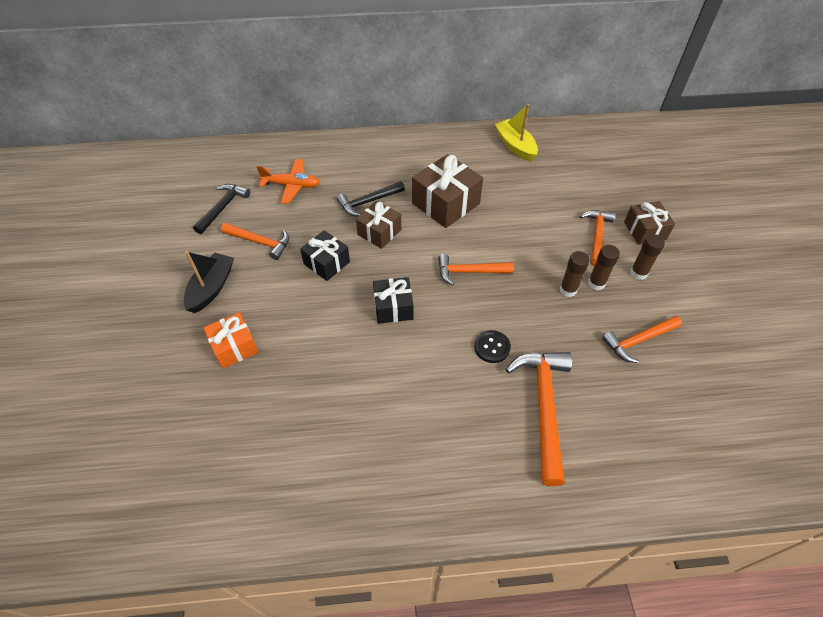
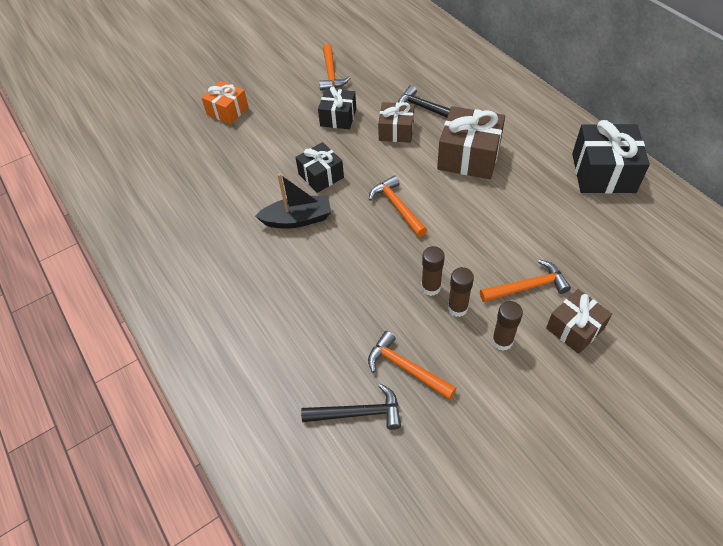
camera: 65 degrees right, 0 degrees up
black boat [184,251,234,313] -> black boat moved to [255,173,331,228]
black hammer [193,184,250,234] -> black hammer moved to [301,384,401,430]
orange plane [256,159,320,204] -> none
black button [474,330,511,363] -> none
yellow boat [495,104,538,161] -> black gift [572,120,650,194]
orange hammer [506,352,572,486] -> none

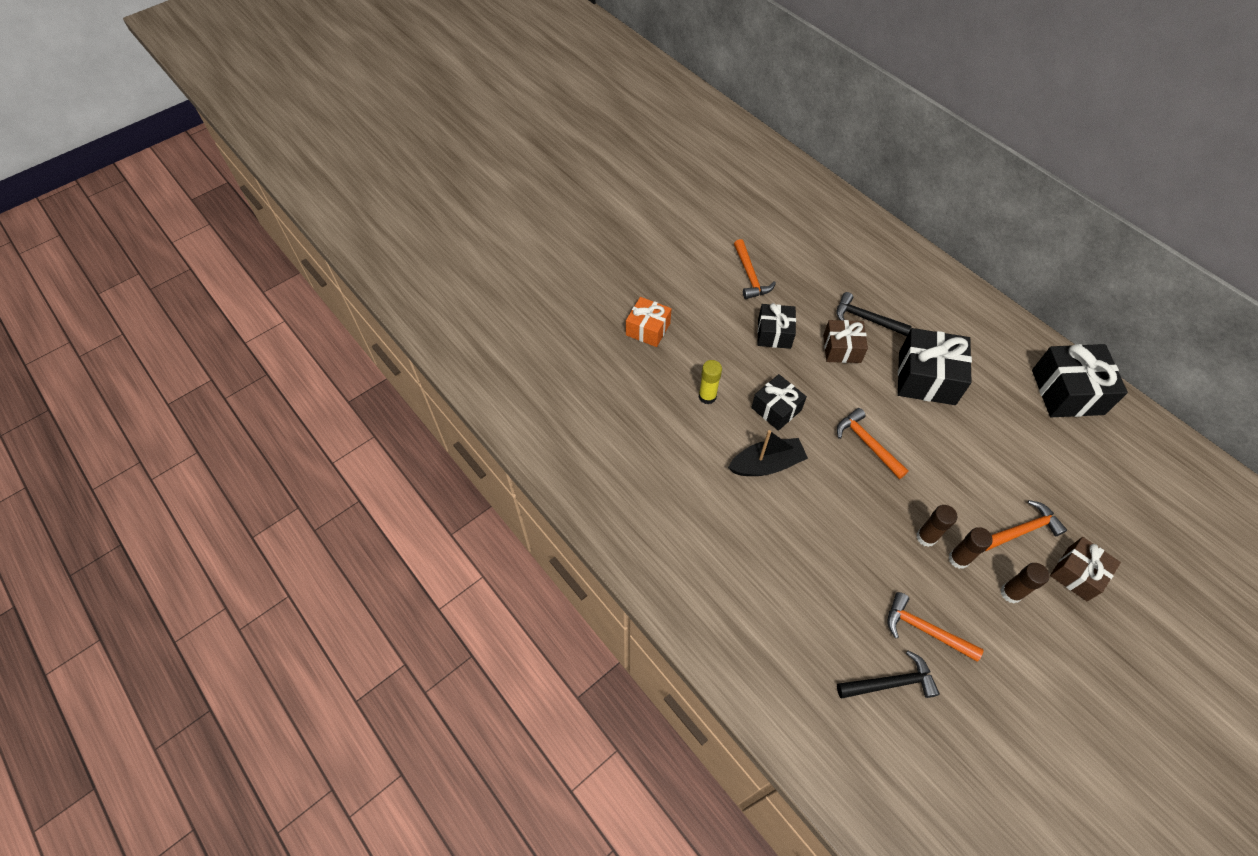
camera: 10 degrees left, 5 degrees up
brown gift [437,106,505,179] -> black gift [898,328,972,405]
none -> yellow glue stick [699,360,722,405]

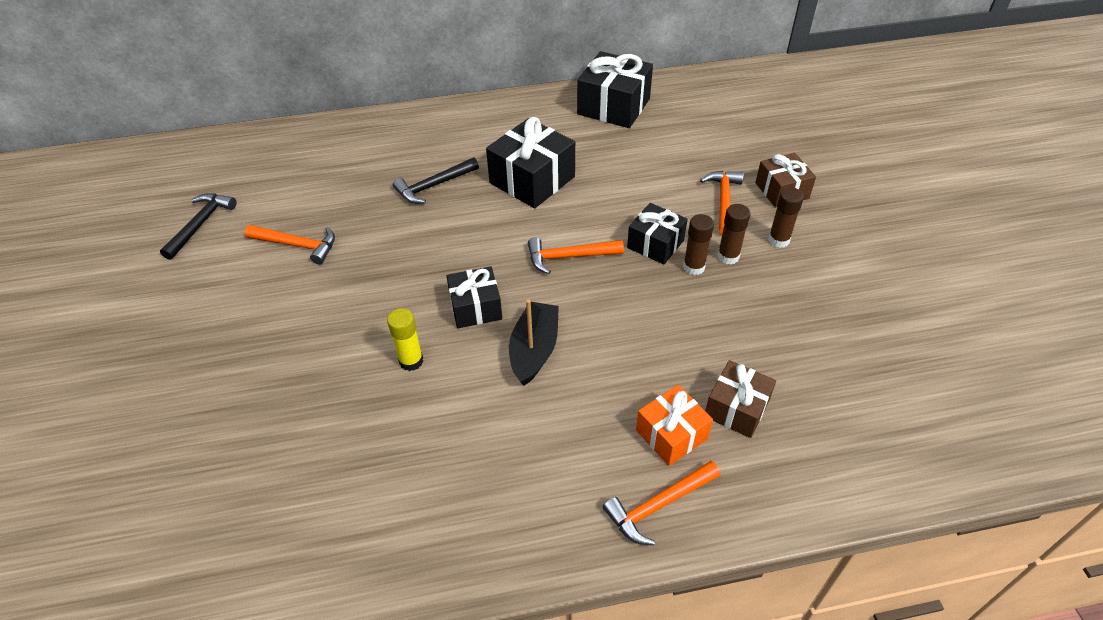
camera: 60 degrees left, 10 degrees down
orange gift [626,297,671,347] -> orange gift moved to [636,385,713,466]
black gift [757,303,796,349] -> black gift moved to [627,203,688,265]
brown gift [823,320,868,363] -> brown gift moved to [705,360,776,438]
black hammer [837,651,940,698] -> black hammer moved to [160,193,237,260]
orange hammer [887,592,983,662] -> orange hammer moved to [603,461,720,545]

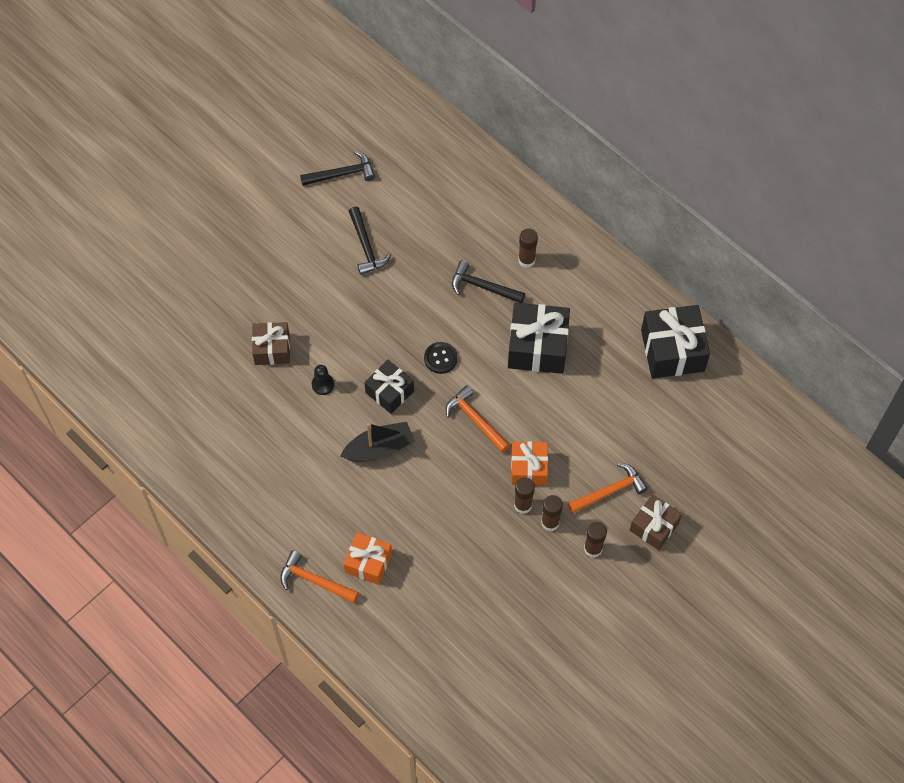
camera: 55 degrees right, 15 degrees up
orange hammer [245,225,335,265] -> black hammer [349,207,391,275]
yellow glue stick [387,308,423,371] -> black pawn [312,365,334,395]
black gift [627,203,688,265] -> orange gift [511,441,548,485]
brown gift [705,360,776,438] -> brown gift moved to [252,322,290,365]
none -> black button [424,342,458,374]
none -> brown glue stick [518,228,538,268]

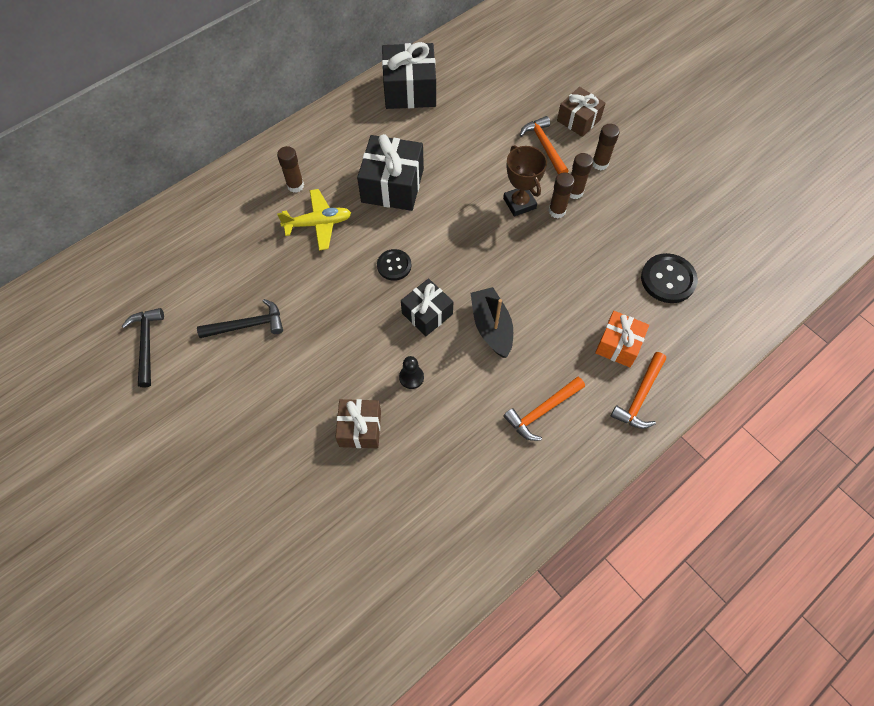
camera: 85 degrees left, 0 degrees up
orange hammer [446,385,510,453] -> orange hammer moved to [503,377,585,441]
black hammer [452,260,525,303] -> yellow plane [277,189,351,251]
orange gift [511,441,548,485] -> brown trophy [503,145,547,217]
none -> black button [641,253,698,303]

